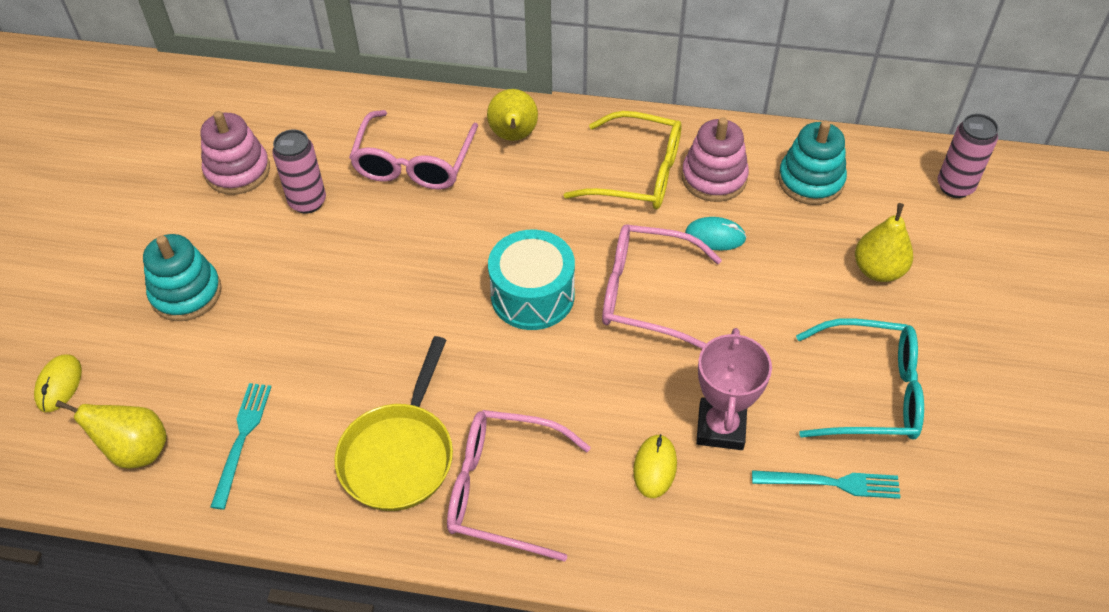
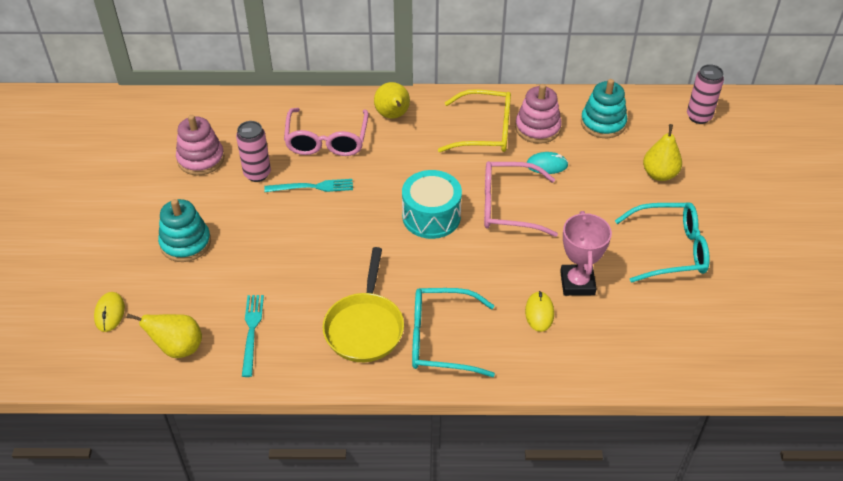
camera: 10 degrees left, 5 degrees down
pink glasses [447,410,591,562] -> turquoise glasses [412,288,495,377]
turquoise fork [752,470,901,499] -> turquoise fork moved to [264,179,353,192]

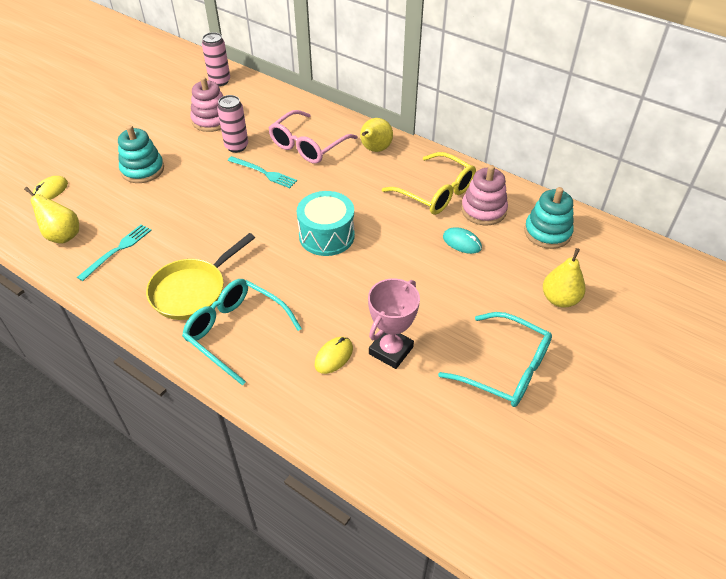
camera: 35 degrees right, 0 degrees up
pink glasses [484,161,558,237] -> none
pink can [687,64,724,124] -> pink can moved to [202,32,230,86]

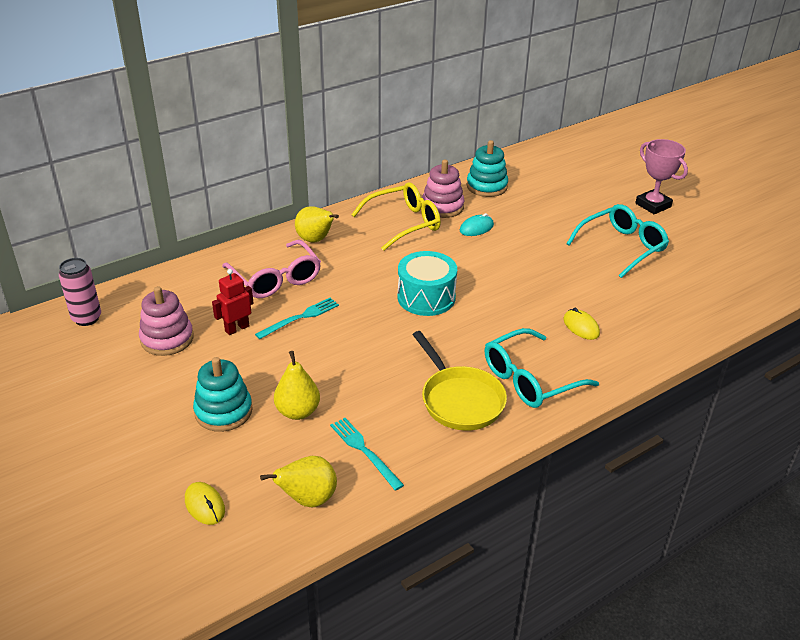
camera: 70 degrees left, 10 degrees down
pink can [217,95,248,153] -> red robot [212,269,254,335]
pink trophy [368,278,420,369] -> pink trophy moved to [635,139,688,214]
yellow pear [543,248,586,308] -> yellow pear moved to [274,351,320,420]

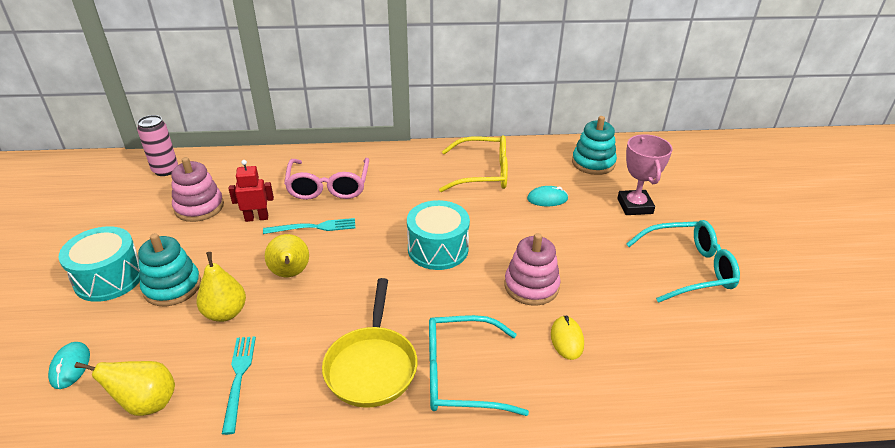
camera: 30 degrees right, 0 degrees up
yellow mouse [185,482,225,525] -> turquoise mouse [48,342,90,389]
yellow pear [295,206,339,242] -> yellow pear moved to [265,234,309,277]
pink stacking toy [422,160,465,218] -> pink stacking toy moved to [504,233,561,306]
pink trophy [635,139,688,214] -> pink trophy moved to [617,134,673,215]
none -> turquoise drum [59,226,140,302]

